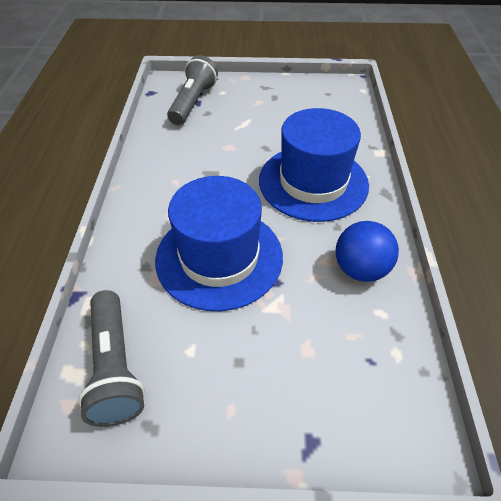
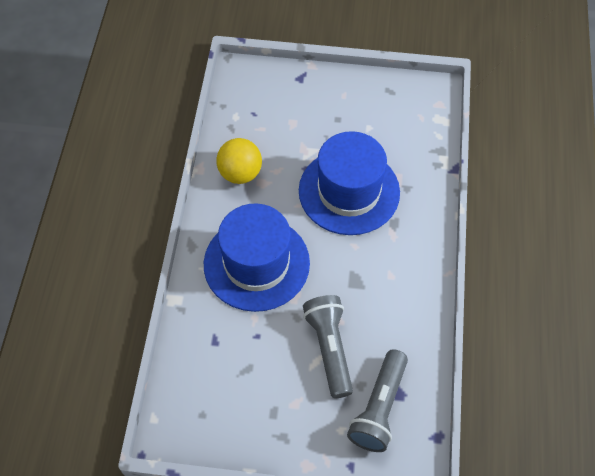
camera: 175 degrees left, 10 degrees up
grey flashlight [78,290,145,427] -> grey flashlight moved to [303,295,353,398]
blue ball [335,221,399,282] -> yellow ball [216,138,262,184]

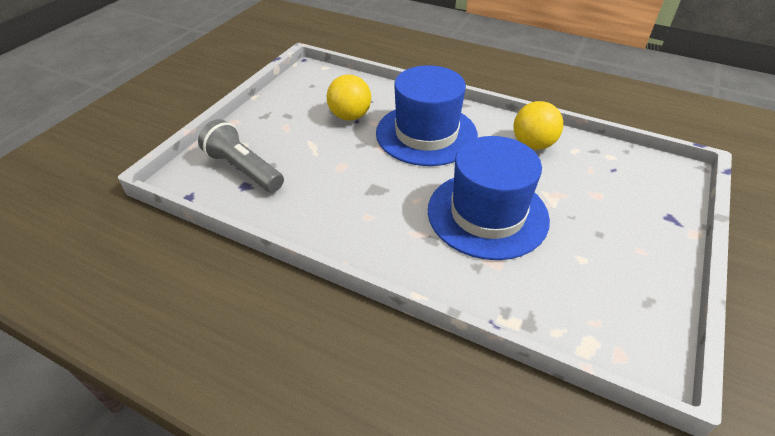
camera: 110 degrees right, 15 degrees down
grey flashlight [303,295,353,398] -> none
none -> yellow ball [327,75,371,121]

